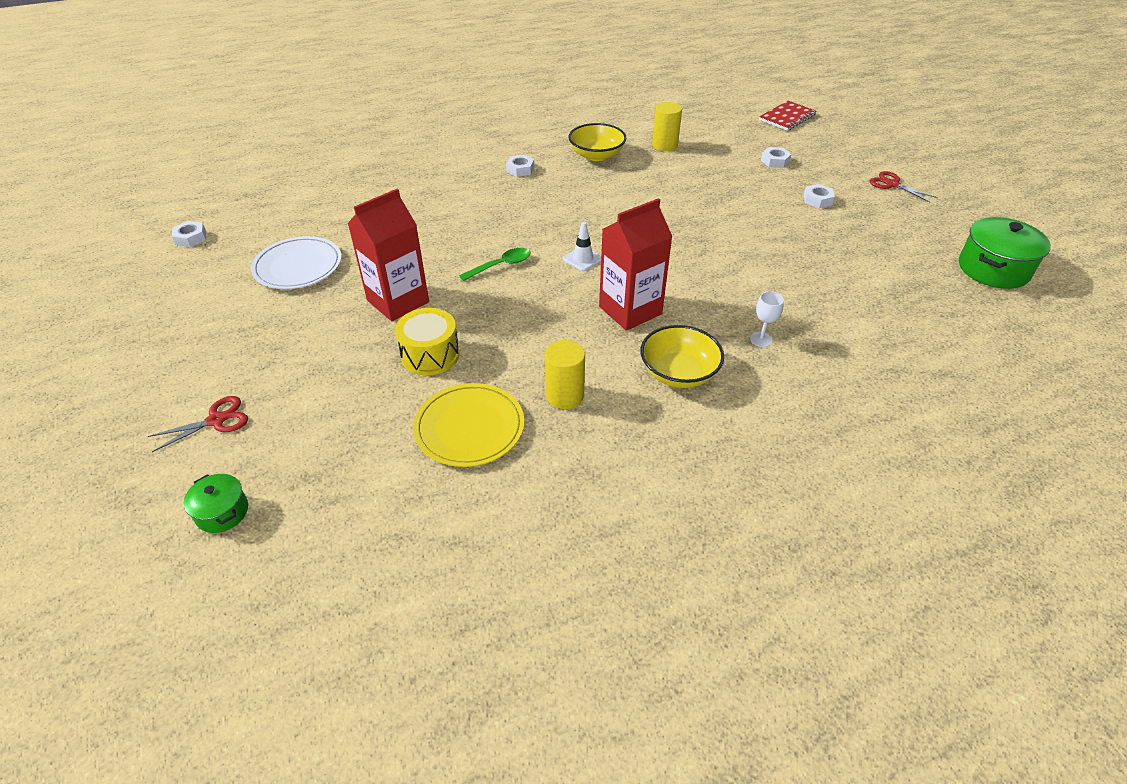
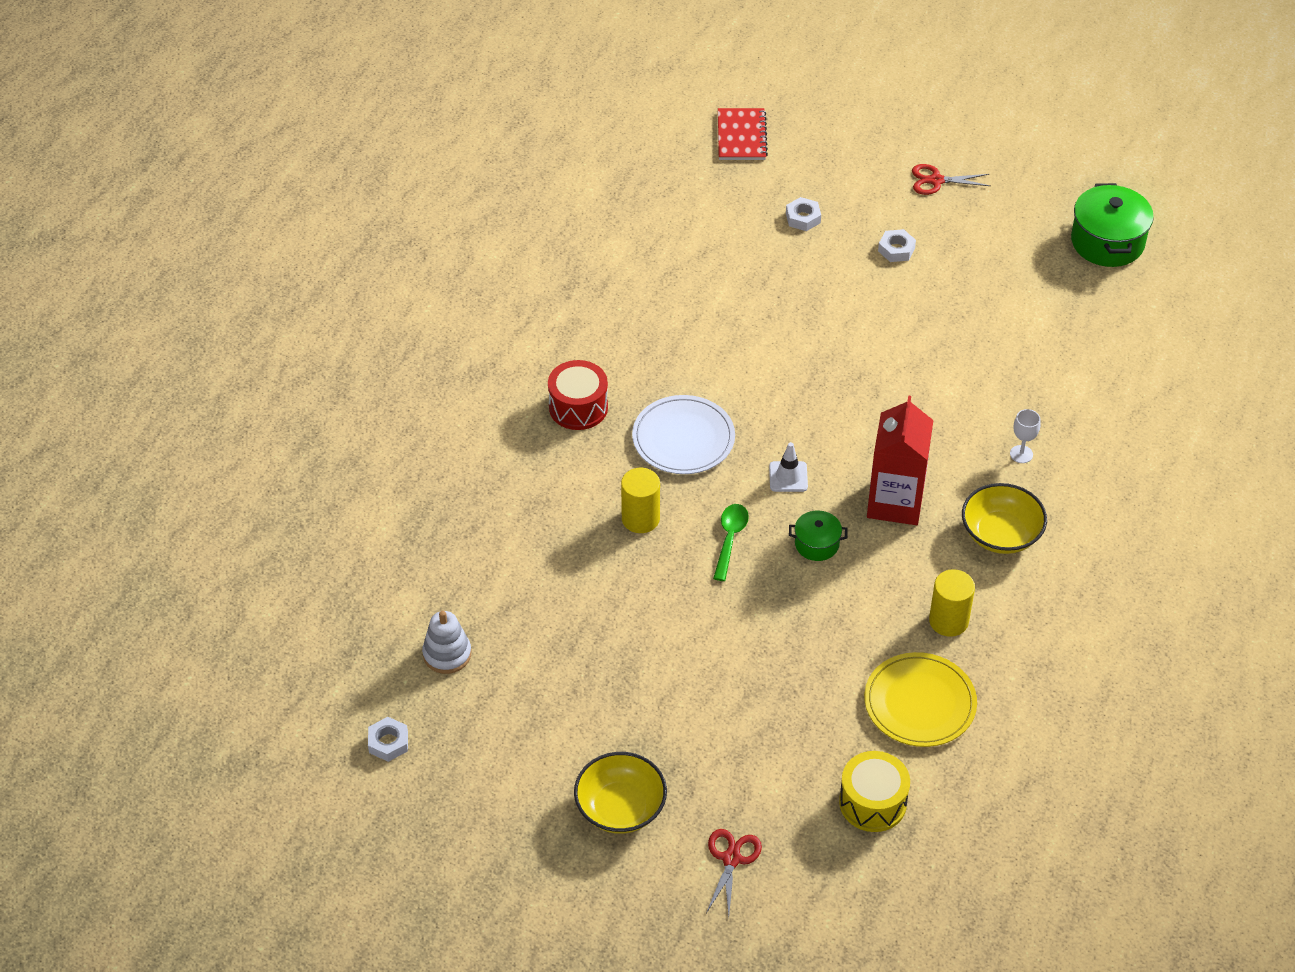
camera: 45 degrees left, 5 degrees up
green pot [183,474,248,533] -> green pot moved to [789,510,847,561]
white plate [251,236,342,289] -> white plate moved to [632,395,735,474]
red carton [347,189,429,321] -> none
yellow drum [395,308,460,376] -> yellow drum moved to [839,751,910,832]
white nut [506,155,534,177] -> red drum [548,360,608,430]
yellow bowl [569,123,627,161] -> yellow bowl moved to [574,752,667,834]
yellow cylinder [652,102,682,151] -> yellow cylinder moved to [621,468,660,533]
none -> white stacking toy [422,611,471,674]

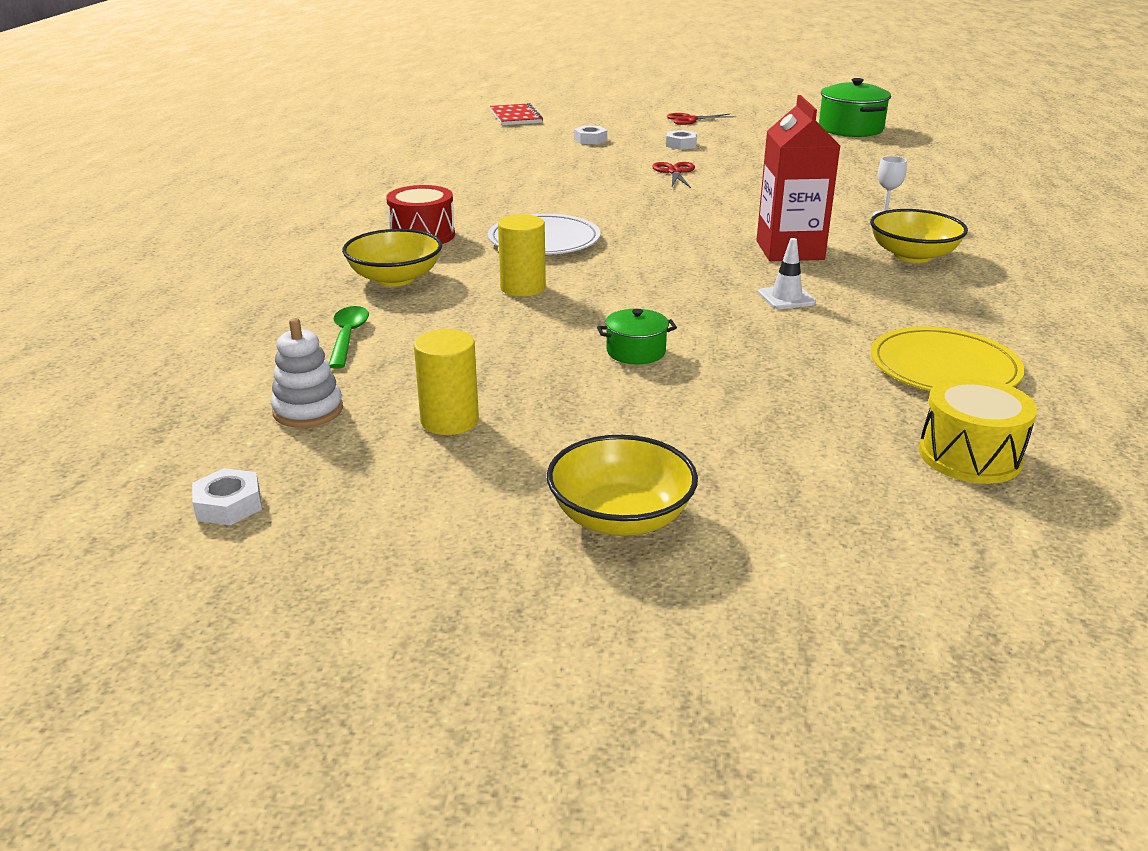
camera: 15 degrees left, 20 degrees down
red scissors [706,829,762,916] -> red scissors moved to [652,162,695,188]
green spoon [713,504,749,581] -> green spoon moved to [329,306,369,369]
white traffic cone [769,442,808,492] -> white traffic cone moved to [758,238,816,309]
green pot [789,510,847,561] -> green pot moved to [597,309,677,364]
yellow cylinder [929,569,975,637] -> yellow cylinder moved to [414,329,479,435]
none -> yellow bowl [342,229,442,286]

